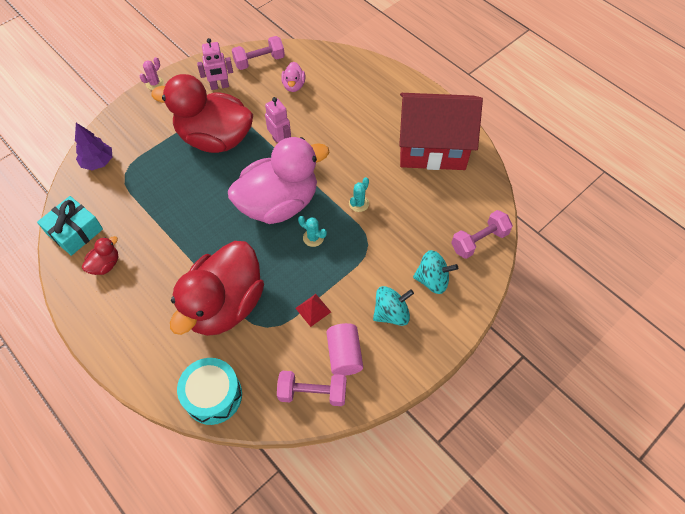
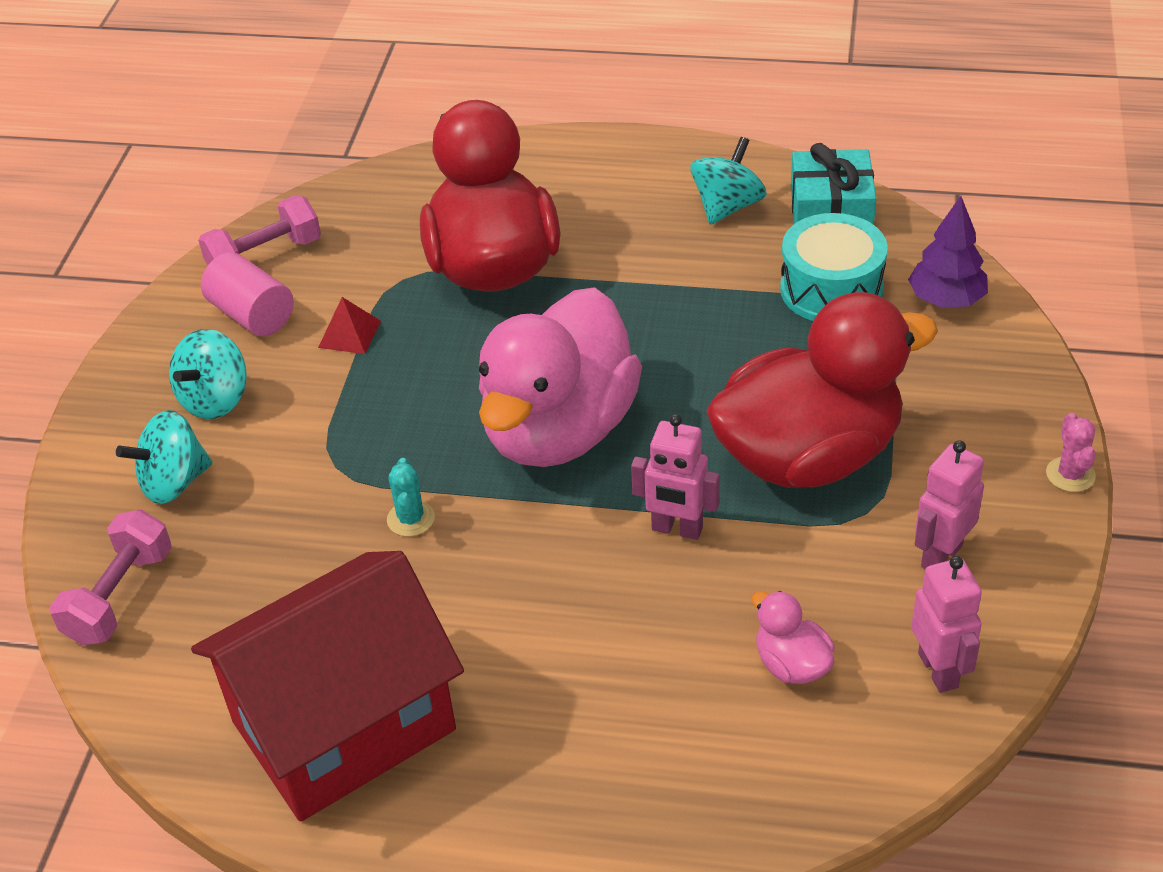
camera: 145 degrees right, 15 degrees down
red duck [82,236,118,275] -> turquoise spinning top [691,137,767,225]
turquoise drum [177,358,242,425] -> turquoise drum moved to [780,213,888,321]
pink dumbbell [232,36,285,70] -> pink robot [911,556,982,693]
turquoise cactus [298,216,327,247] -> none

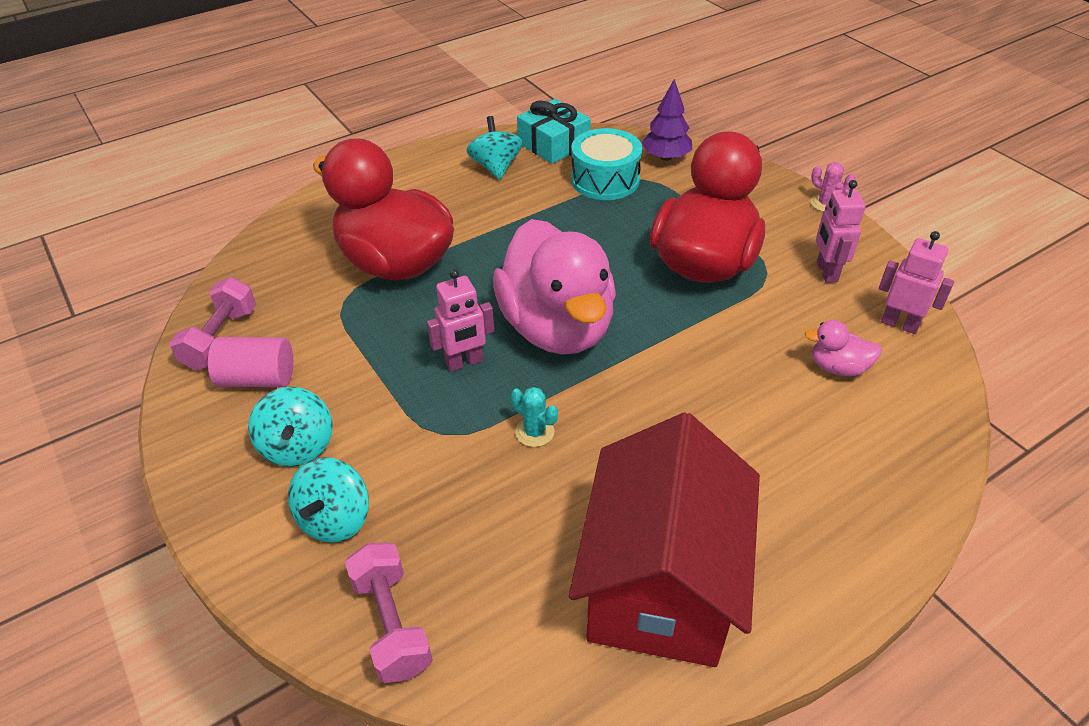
camera: 45 degrees left, 0 degrees up
red pyramid [318,297,381,354] -> none
pink robot [631,414,720,540] -> pink robot moved to [427,269,494,372]

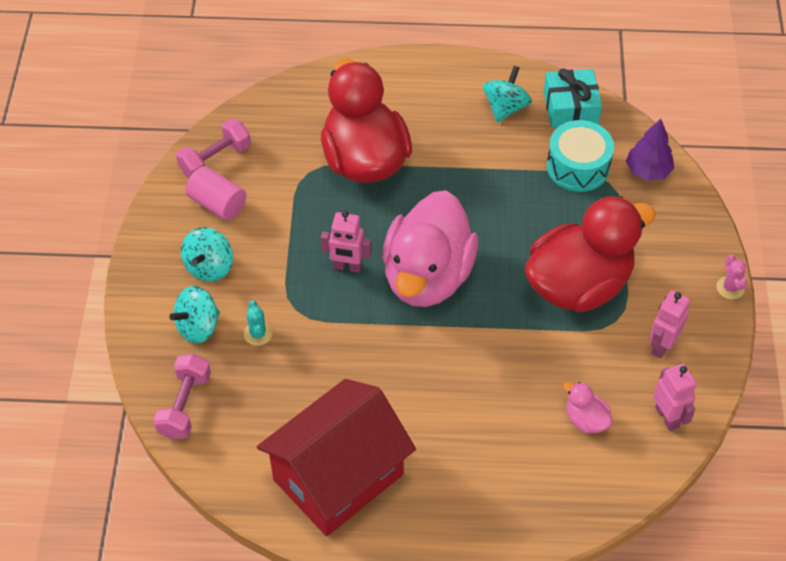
camera: 35 degrees right, 10 degrees up
turquoise cactus [511,387,558,447] -> turquoise cactus moved to [244,300,272,346]

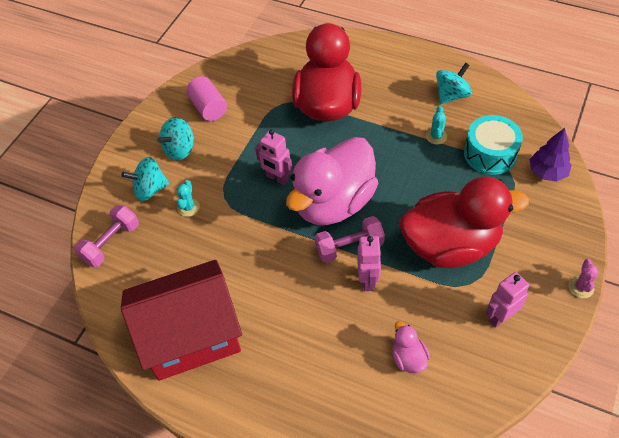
camera: 25 degrees right, 0 degrees up
pink dumbbell [176,119,251,178] -> pink dumbbell moved to [315,216,385,263]
turquoise gift [544,68,602,128] -> none
pink robot [653,363,697,431] -> pink robot moved to [357,236,382,291]
none -> turquoise cactus [426,106,447,144]

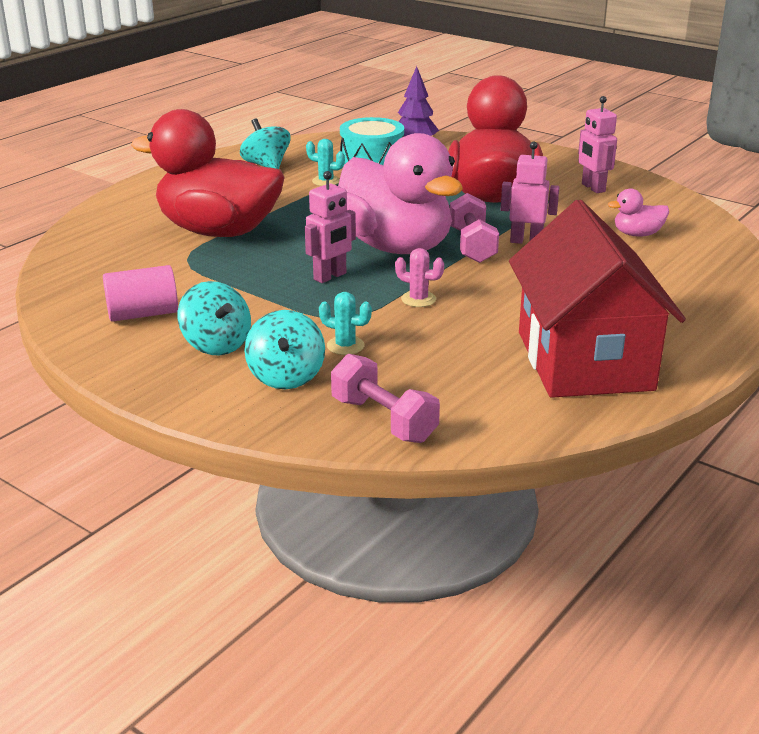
camera: 80 degrees left, 25 degrees down
pink cactus [569,259,599,298] -> pink cactus moved to [395,248,444,307]

